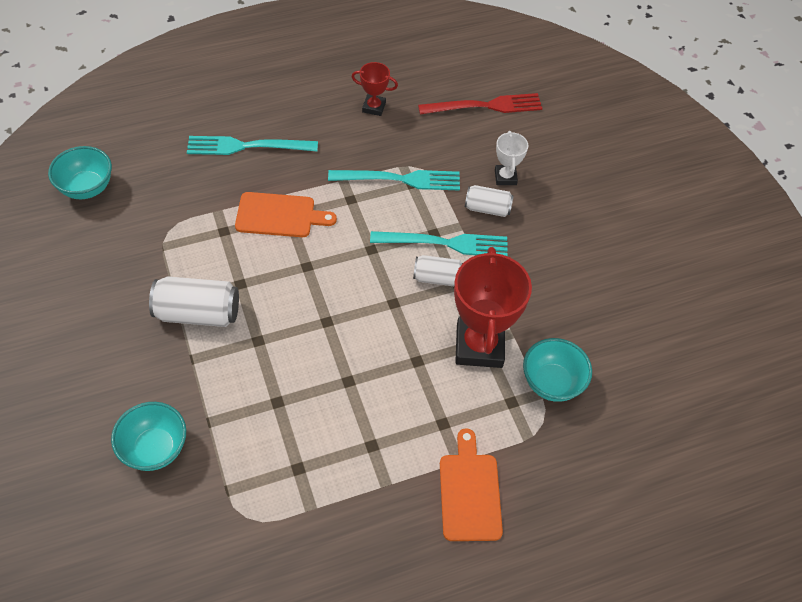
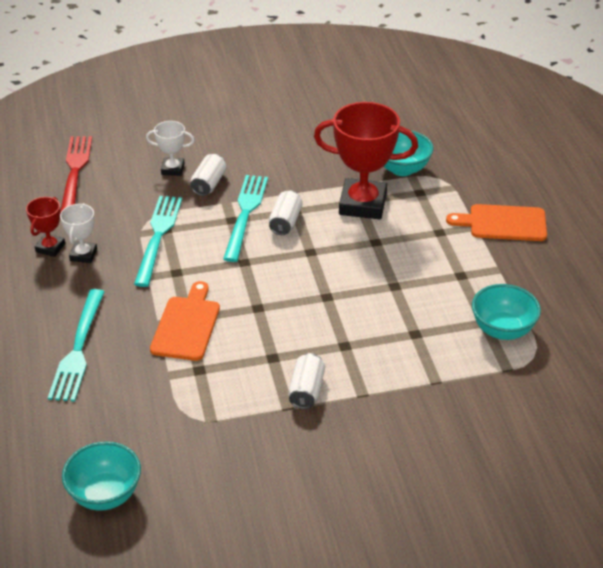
camera: 80 degrees left, 15 degrees down
turquoise bowl [111,402,186,471] -> turquoise bowl moved to [472,284,541,340]
white can [149,276,239,327] -> white can [288,353,325,409], size x0.62
none -> white trophy [60,203,97,263]

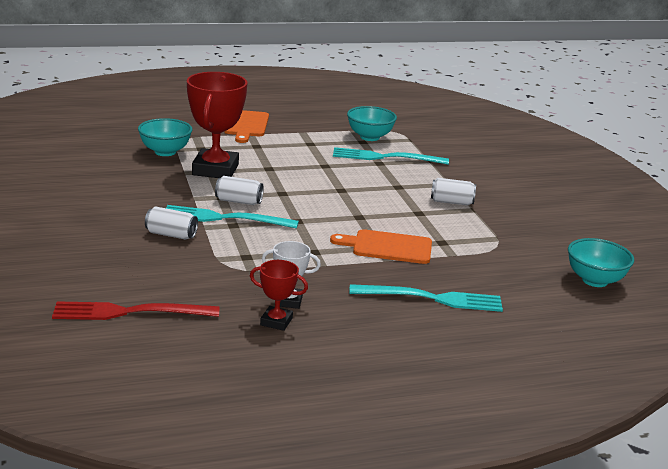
camera: 95 degrees left, 15 degrees down
turquoise fork [134,196,182,287] -> turquoise fork moved to [333,147,449,165]
white trophy [146,121,195,176] -> none

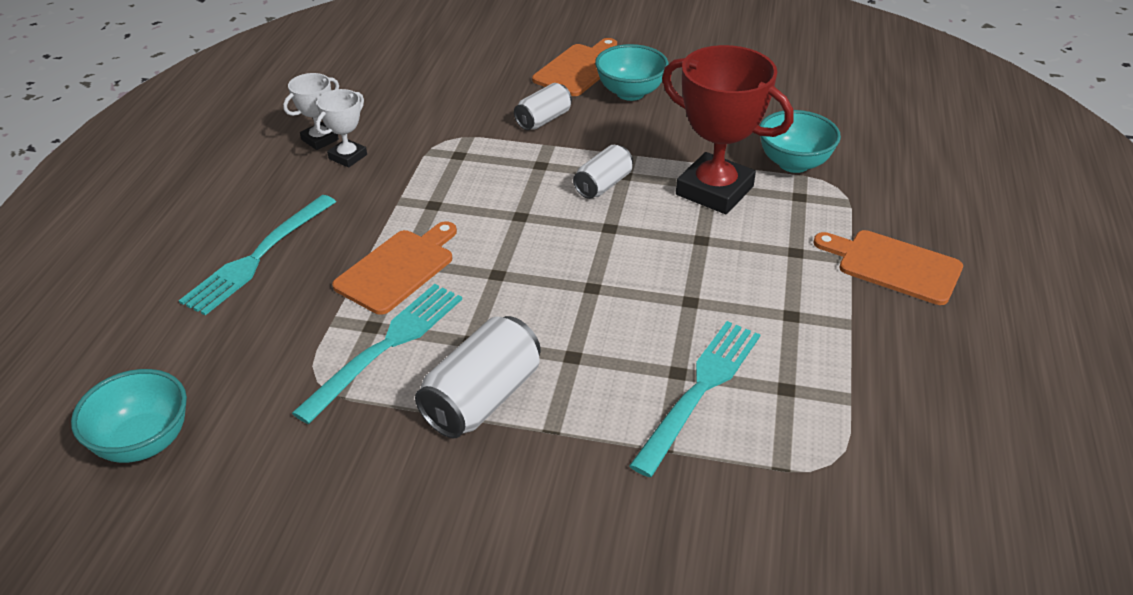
camera: 120 degrees right, 15 degrees up
red fork [52,301,220,320] -> none
turquoise fork [166,205,299,229] -> turquoise fork moved to [292,284,462,424]
red trophy [250,260,308,331] -> white trophy [283,73,339,150]
turquoise bowl [347,106,397,141] -> turquoise bowl moved to [595,44,669,101]
white can [431,178,476,205] -> white can [415,316,541,438], size x1.61
none -> orange cutting board [532,38,617,96]

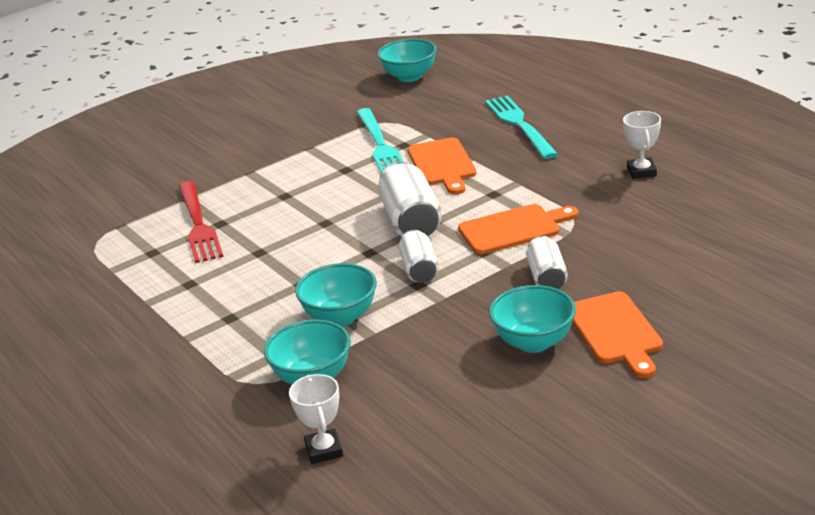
camera: 135 degrees right, 10 degrees down
white trophy [316,89,367,168] -> white trophy moved to [289,374,343,464]
white can [415,316,541,438] -> white can moved to [378,162,442,236]
turquoise fork [629,321,761,477] -> red fork [179,181,224,263]
red trophy [662,45,794,214] -> turquoise bowl [295,263,377,327]
orange cutting board [813,230,963,305] -> orange cutting board moved to [458,204,578,254]

